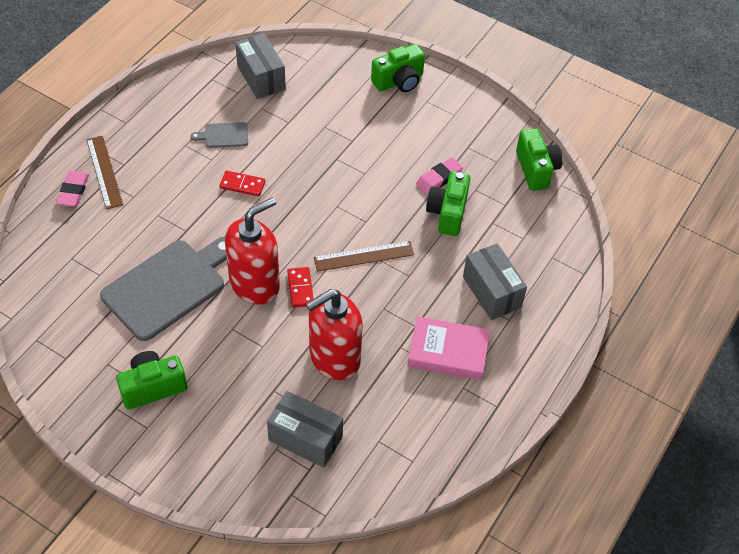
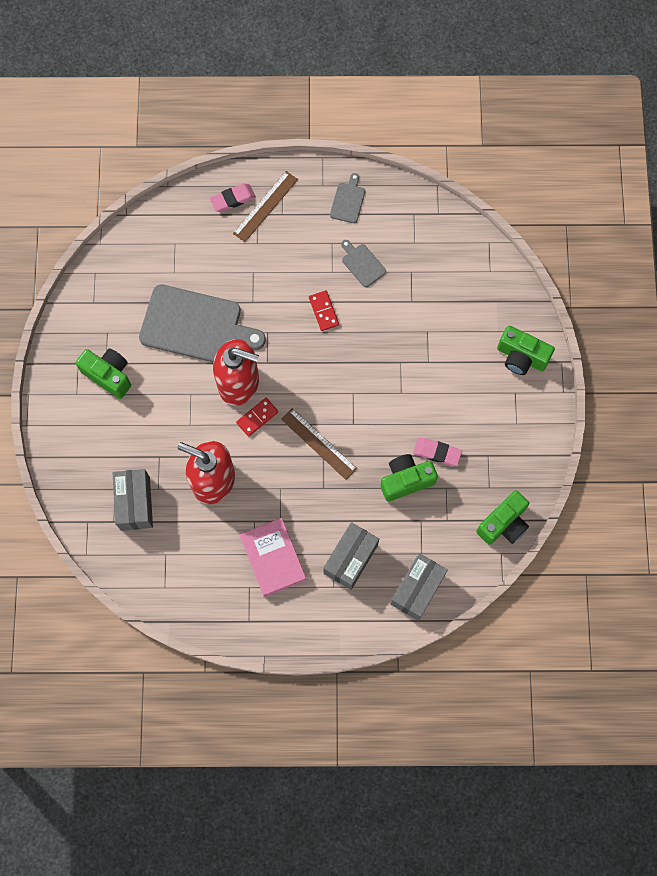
camera: 60 degrees right, 20 degrees up
grey box [235,33,286,99] -> grey box moved to [390,553,448,621]
none -> grey cutting board [330,173,365,223]

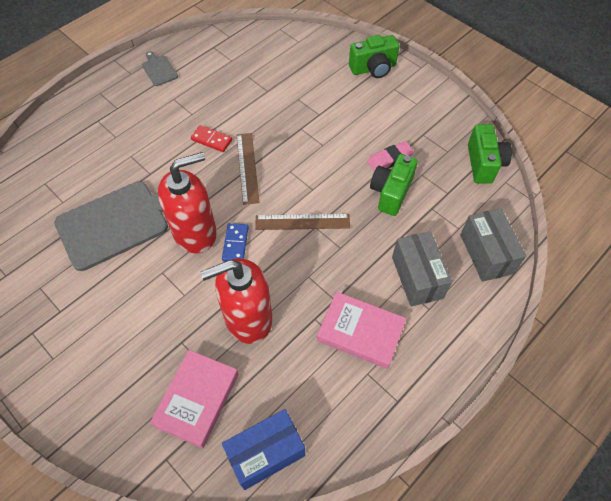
camera: 45 degrees left, 15 degrees down
green camera [75,348,131,399] -> none
grey box [113,469,153,531] -> pink book [150,350,239,449]
pink eraser [210,183,256,212] -> none
brown ruler [233,171,298,242] -> brown ruler moved to [237,133,260,205]
red domino [236,398,278,437] -> blue domino [222,223,249,261]
grey cutting board [341,240,386,287] -> none
none -> blue box [222,409,305,490]

